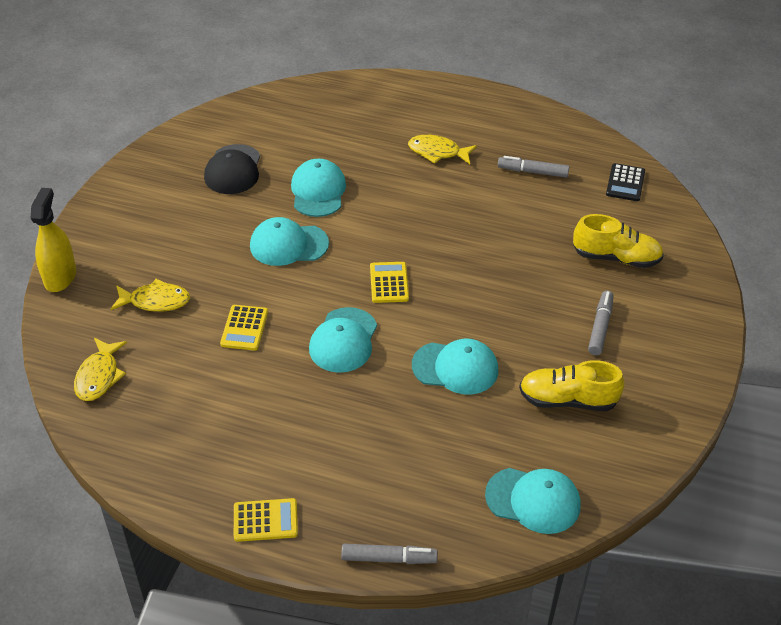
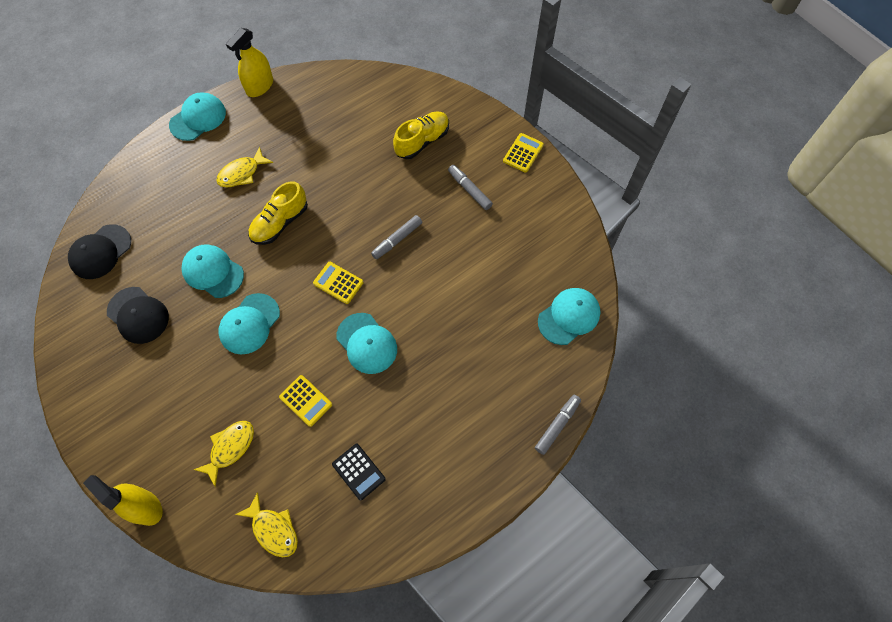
camera: 55 degrees left, 20 degrees up
yellow calculator [234,498,298,542] -> yellow calculator moved to [503,133,544,173]
turquoise cap [412,339,498,395] -> turquoise cap moved to [169,92,226,141]
grey marker [498,156,569,178] -> grey marker moved to [371,215,422,259]
yellow shoe [519,360,625,411] -> yellow shoe moved to [248,181,308,245]
black calculator [606,163,645,201] -> black calculator moved to [332,444,386,501]
none -> black cap [68,224,131,279]
none -> yellow spray bottle [226,28,273,97]

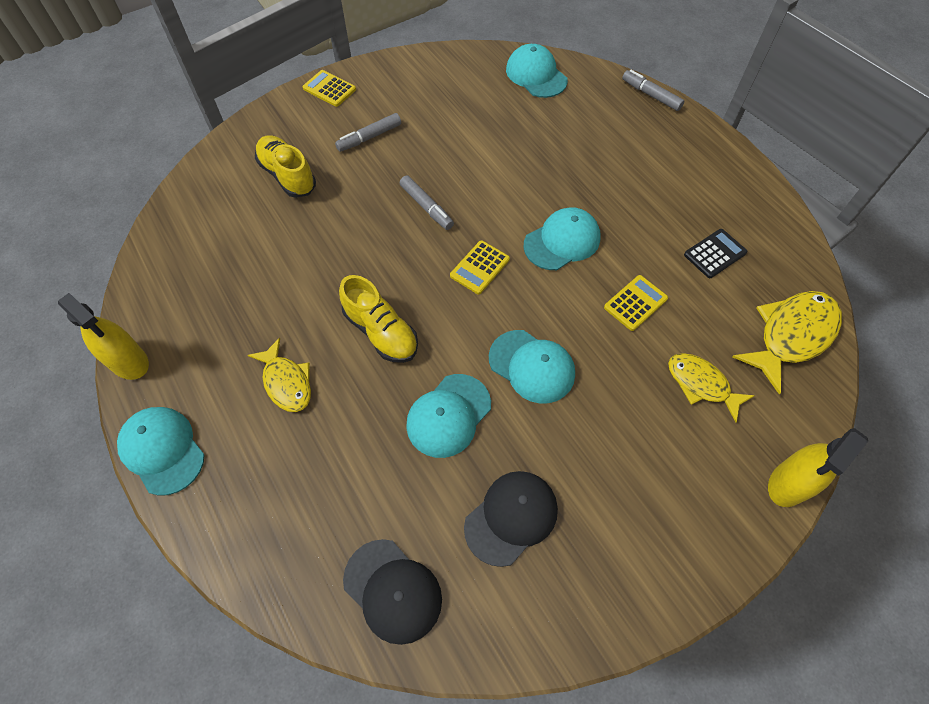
camera: 85 degrees left, 5 degrees down
yellow fish [235,492,298,557] -> yellow fish [732,291,842,395], size x1.55

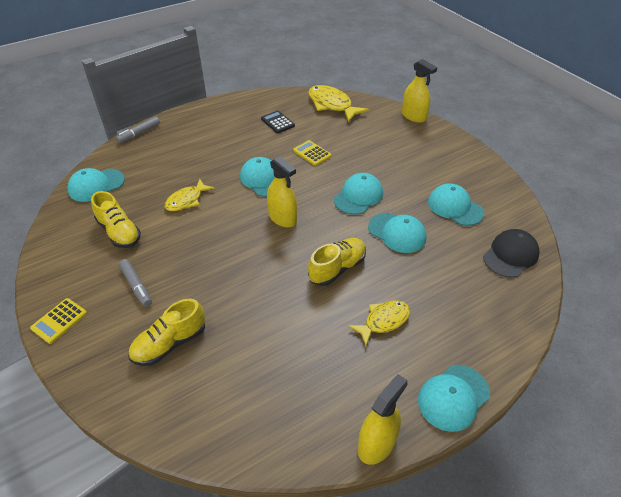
camera: 90 degrees left, 15 degrees down
grey marker [400,175,454,230] -> none
yellow calculator [450,240,510,294] -> yellow spray bottle [267,156,297,227]
black cap [464,471,558,567] -> turquoise cap [428,183,484,226]
yellow fish [668,353,755,422] -> yellow fish moved to [165,179,215,211]
none -> yellow shoe [91,191,141,248]

